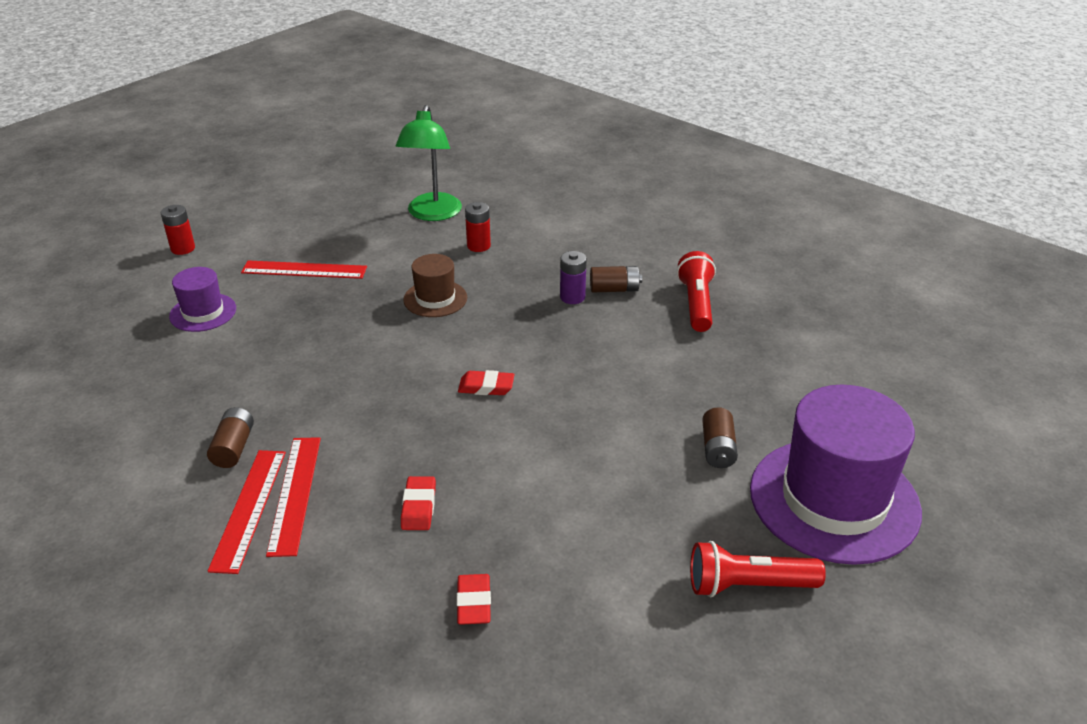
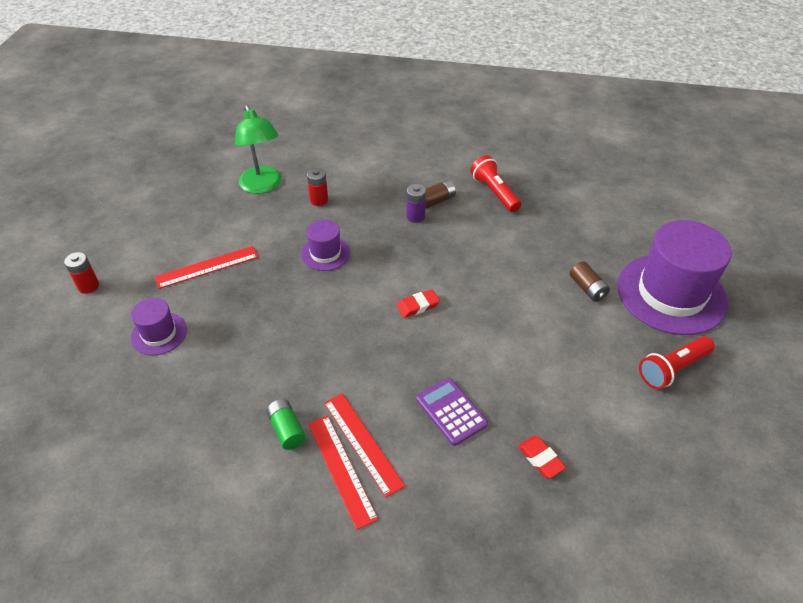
camera: 30 degrees left, 10 degrees up
brown battery [207,407,254,468] -> green battery [266,399,306,450]
red eraser [401,476,436,530] -> purple calculator [416,378,488,446]
brown hat [403,254,467,317] -> purple hat [301,219,350,271]

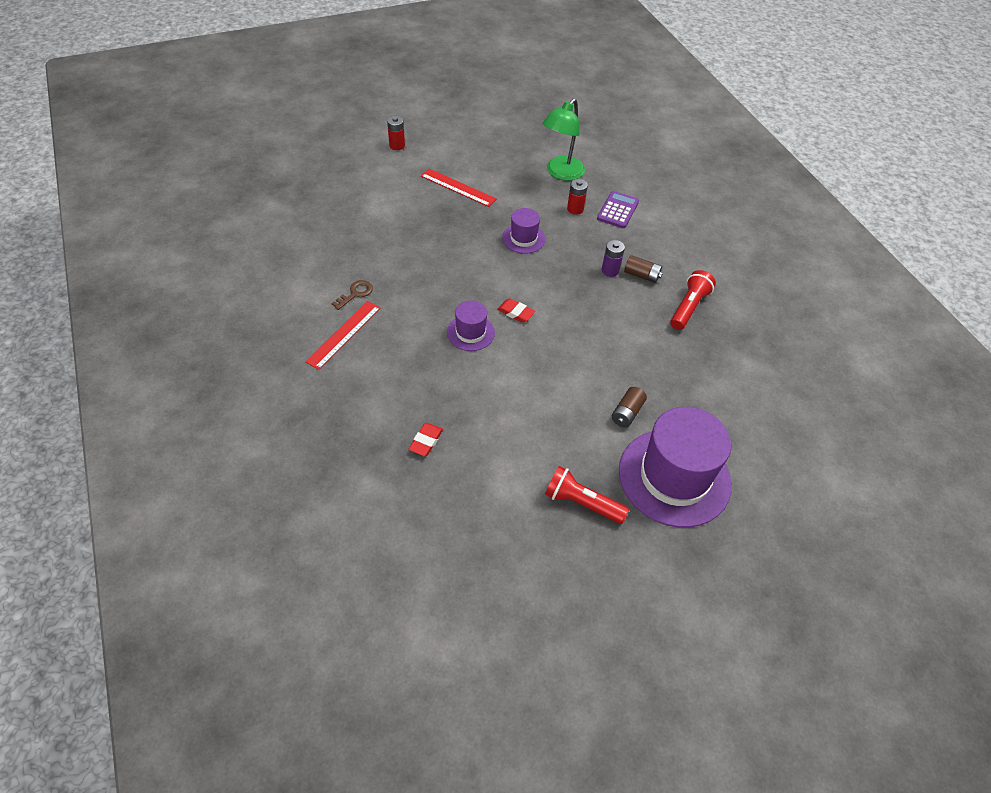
camera: 55 degrees right, 5 degrees up
purple hat [131,298,187,355] -> purple hat moved to [447,300,495,351]
green battery [266,399,306,450] -> brown key [332,280,373,310]
red ruler [324,393,405,497] -> none
purple calculator [416,378,488,446] -> purple calculator moved to [597,191,639,228]

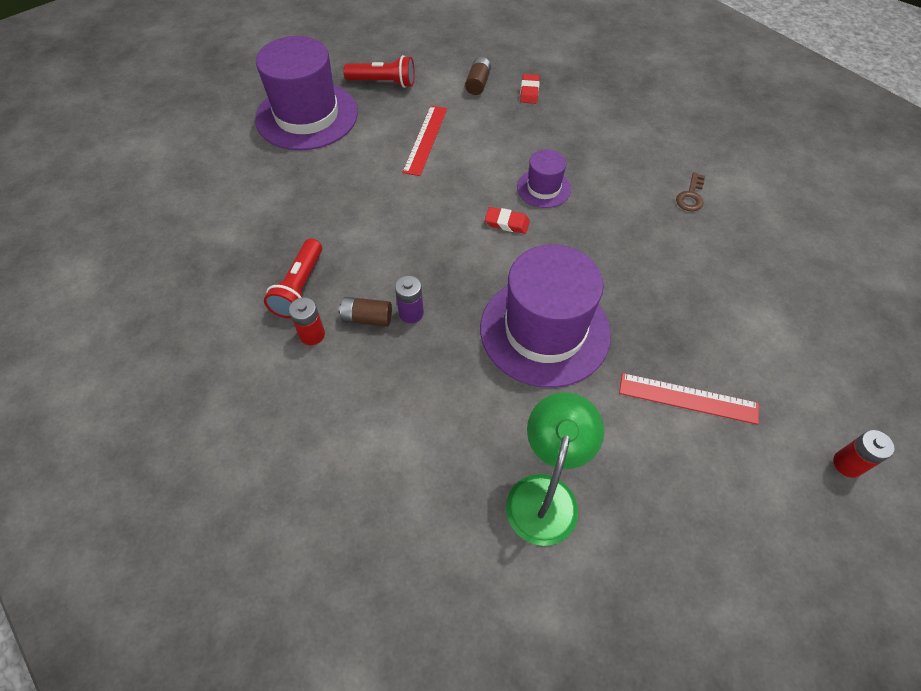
camera: 165 degrees right, 5 degrees up
red ruler [305,301,381,370] -> red ruler moved to [402,106,447,176]
purple hat [502,208,545,254] -> purple hat [480,244,611,388], size x2.06
red battery [567,179,588,215] -> red battery moved to [289,297,325,345]
purple calculator [597,191,639,228] -> none
brown battery [612,387,647,427] -> brown battery moved to [465,57,491,95]

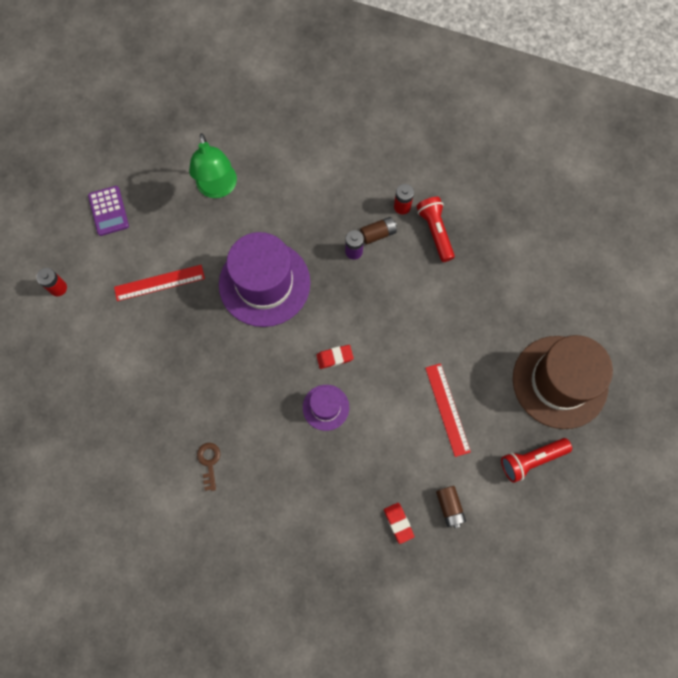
camera: 150 degrees right, 15 degrees up
purple hat [255,36,358,150] -> brown hat [513,335,613,429]
none -> purple calculator [88,186,129,236]

